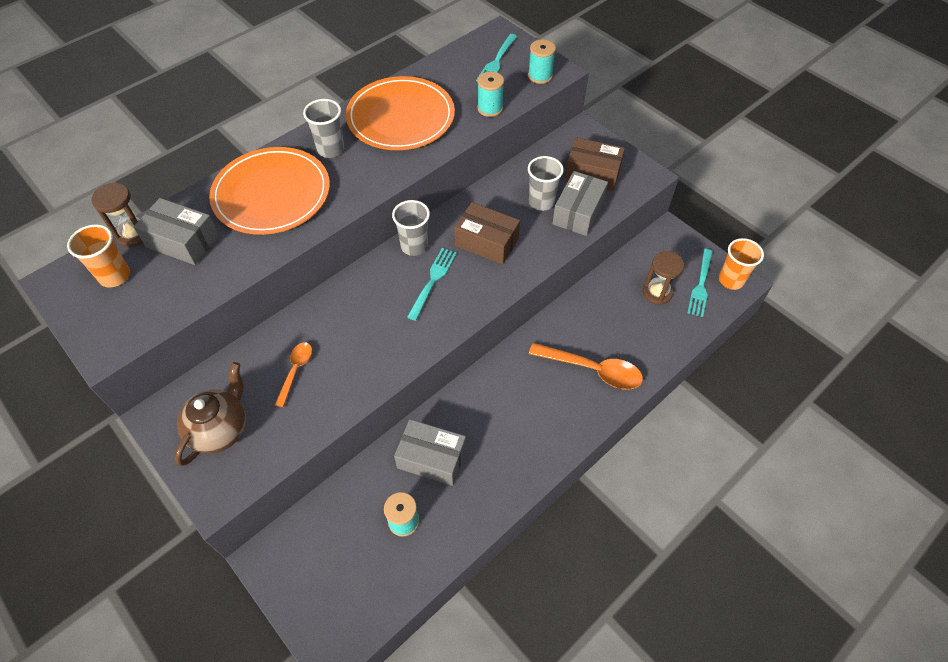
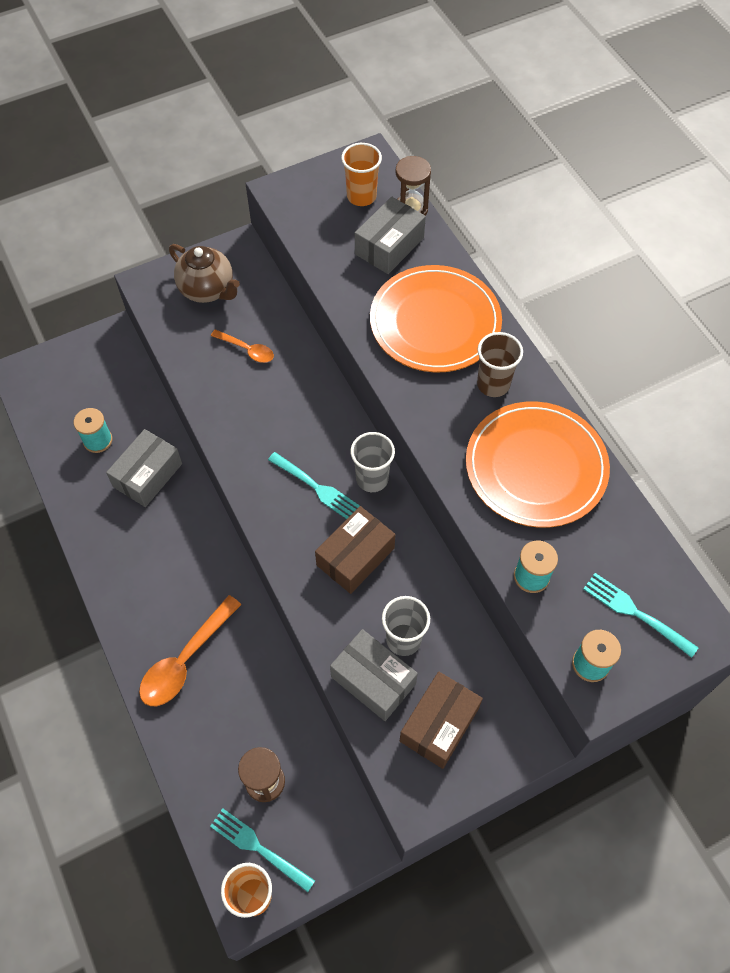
camera: 105 degrees right, 5 degrees up
grey cup [303,99,344,158] -> brown cup [477,332,523,397]

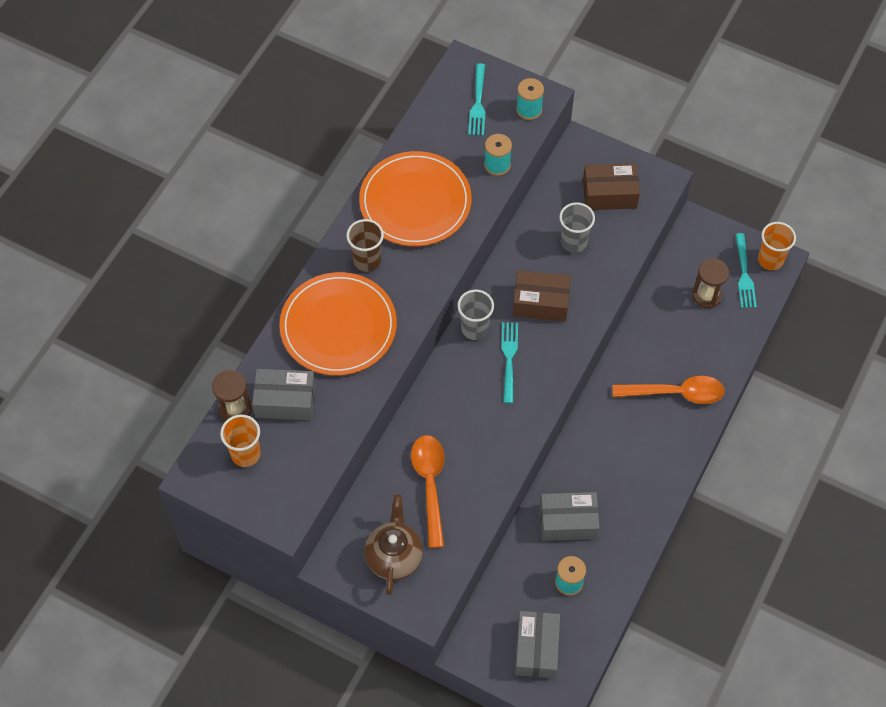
camera: 125 degrees left, 0 degrees up
orange spoon [211,329,274,363] -> orange spoon [411,435,445,548], size x1.74
grey box [330,629,418,721] -> grey box moved to [515,611,560,679]

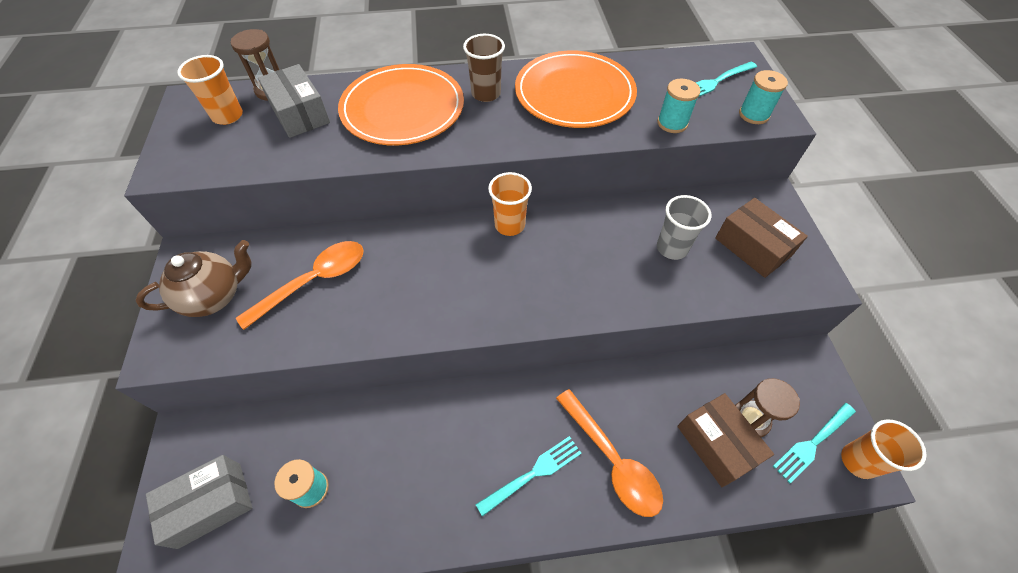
camera: 55 degrees right, 5 degrees down
grey cup [457,290,494,340] -> orange cup [488,172,532,236]
turquoise fork [501,322,518,403] -> turquoise fork moved to [475,436,581,517]
brown box [513,270,571,322] -> brown box moved to [677,393,774,487]
grey box [540,492,600,541] -> none

